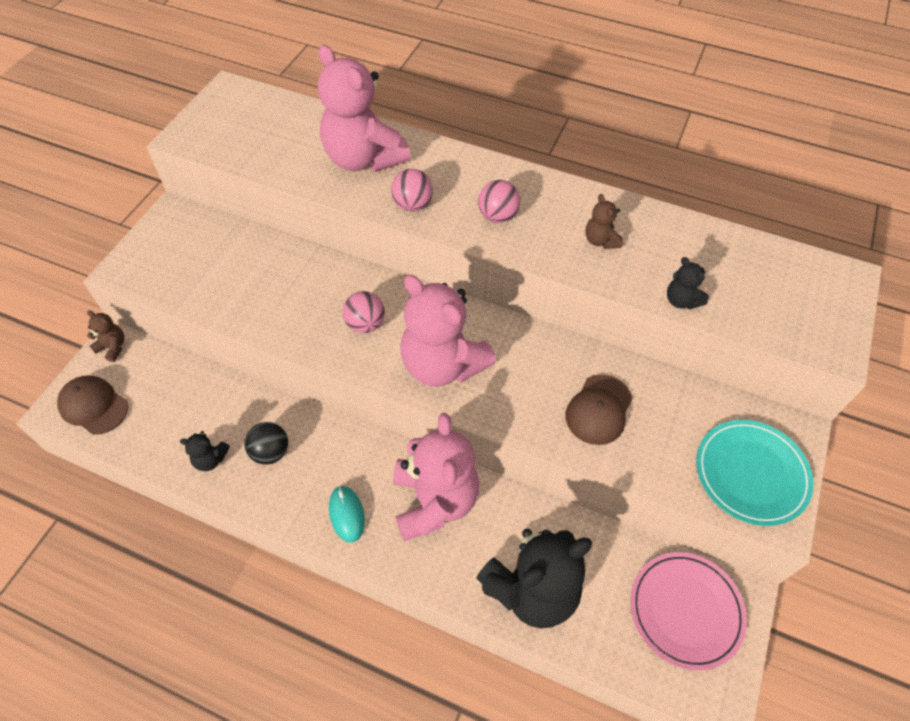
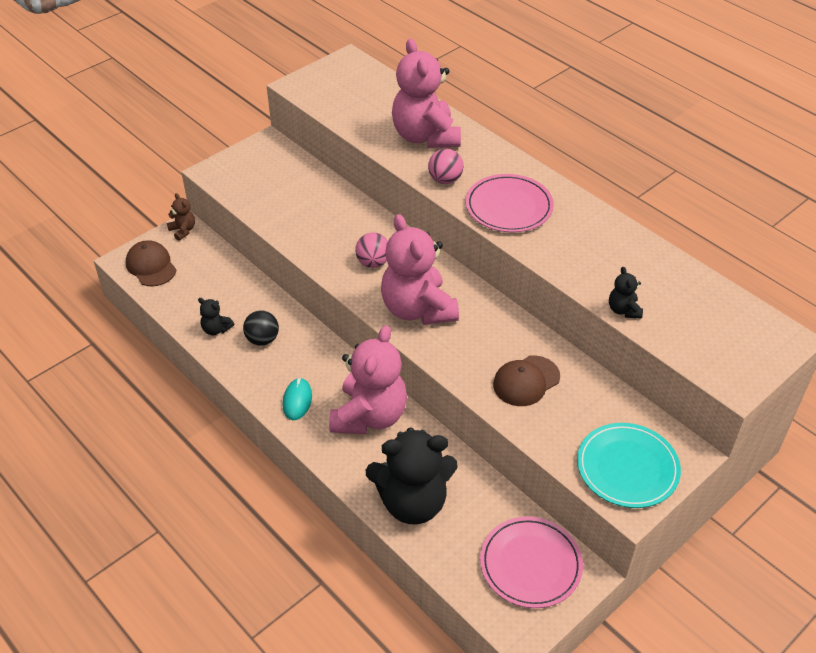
camera: 25 degrees right, 10 degrees down
pink ball [478,180,520,223] -> pink plate [466,174,554,232]
brown teddy bear [585,194,623,249] -> none

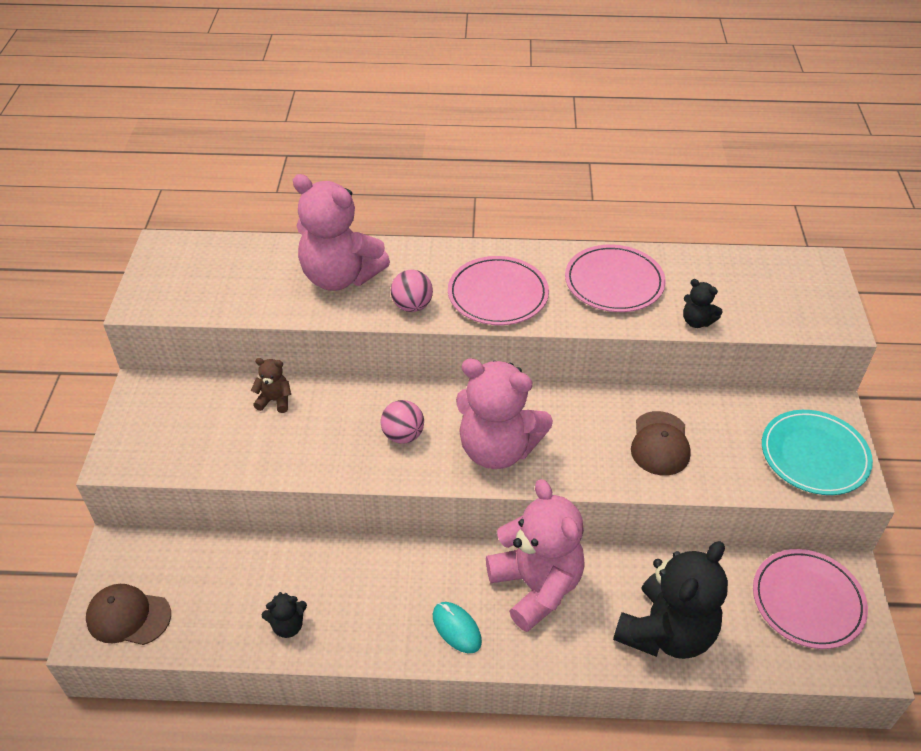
camera: 45 degrees left, 0 degrees up
brown teddy bear [167,193,195,241] -> brown teddy bear moved to [251,358,291,413]
black ball [243,310,279,346] -> none
none -> pink plate [565,245,666,312]

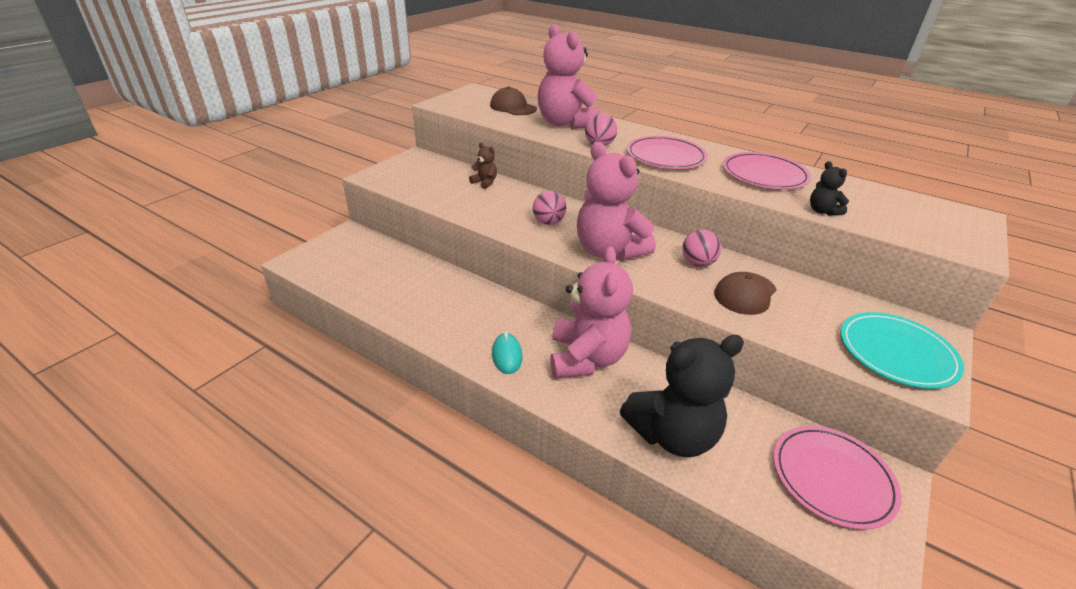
camera: 30 degrees right, 10 degrees down
brown cap [86,584,171,645] -> brown cap moved to [490,86,537,115]
black teddy bear [262,592,307,638] -> none
none -> pink ball [682,230,721,267]

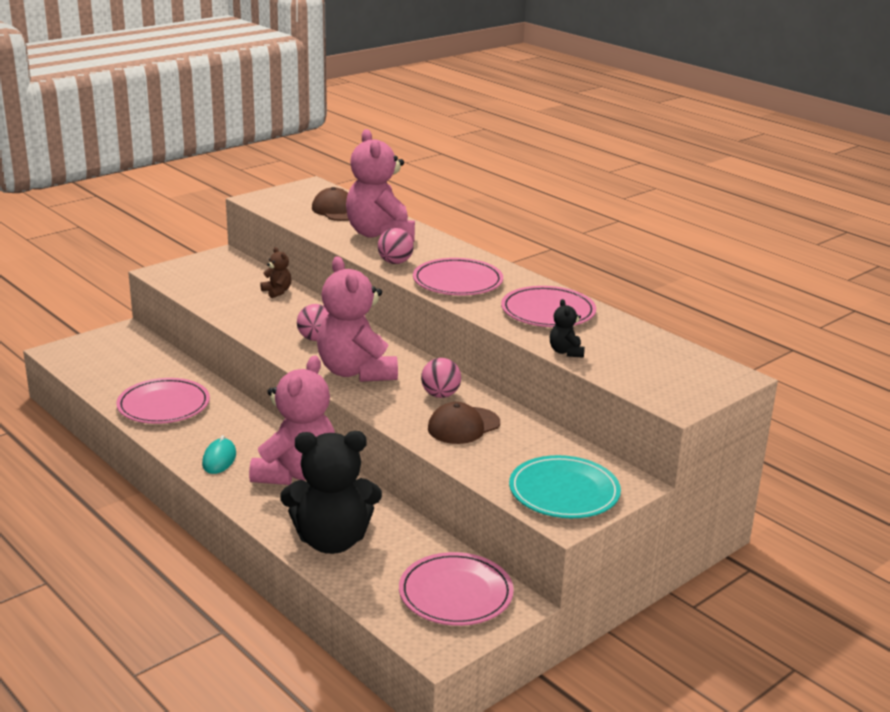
camera: 15 degrees right, 10 degrees down
none -> pink plate [116,378,210,424]

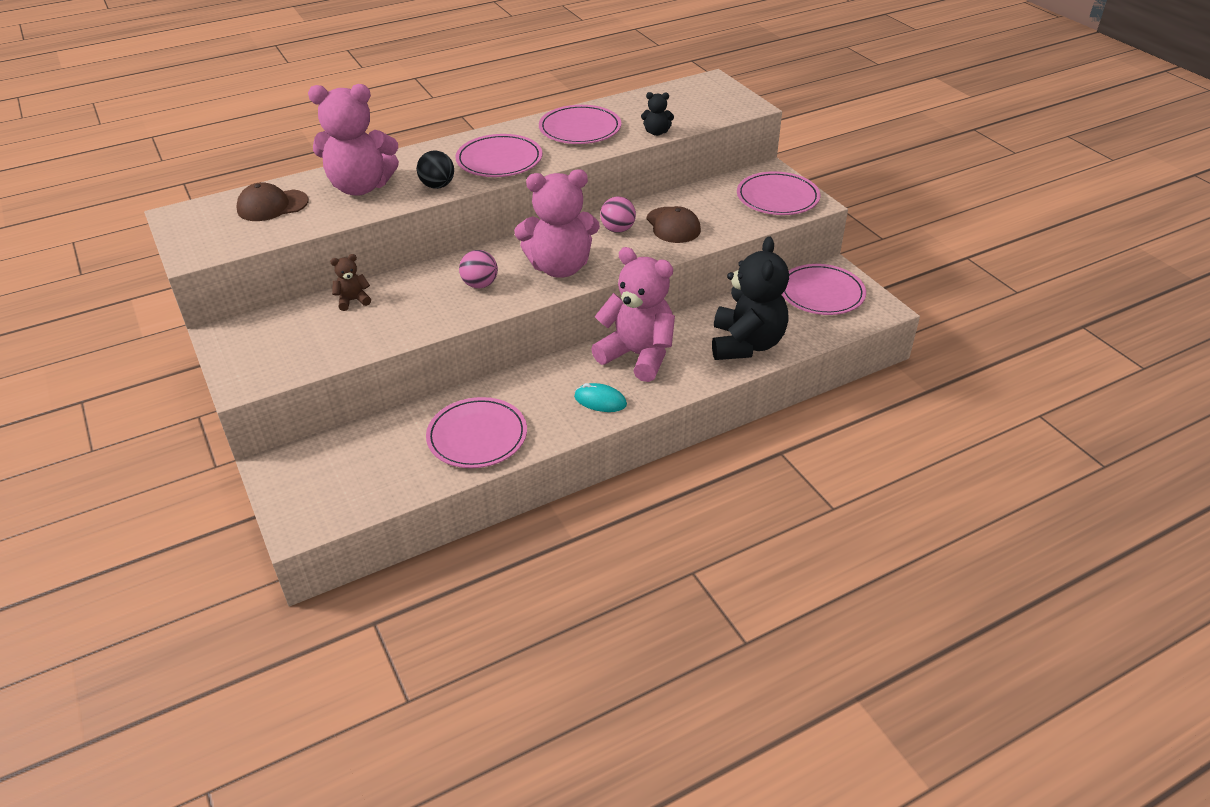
camera: 75 degrees left, 15 degrees up
pink ball [378,228,414,264] -> black ball [417,151,454,189]
turquoise plate [509,455,621,518] -> pink plate [737,171,820,215]

